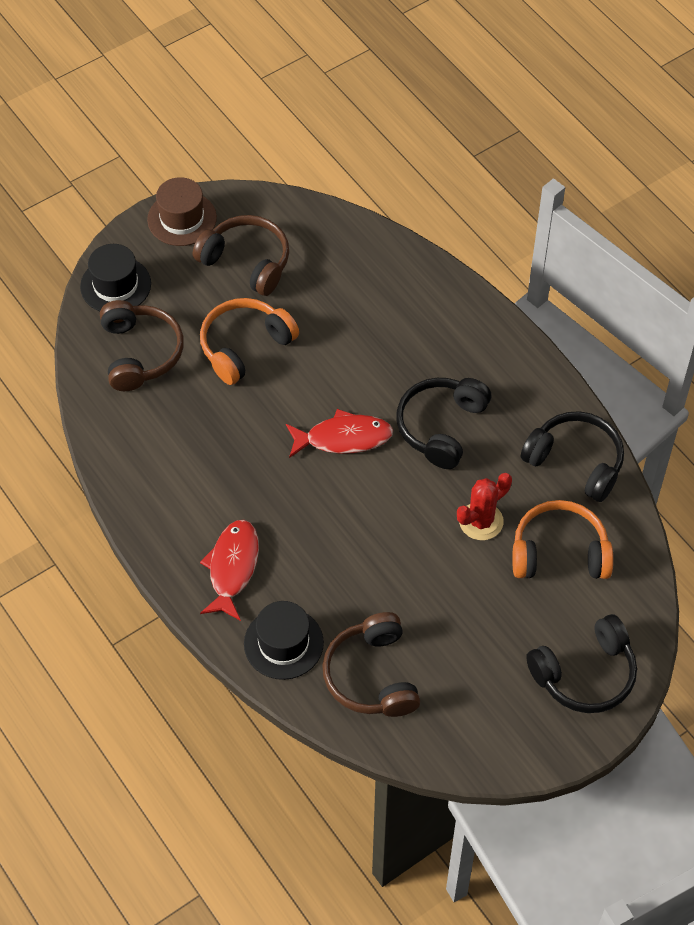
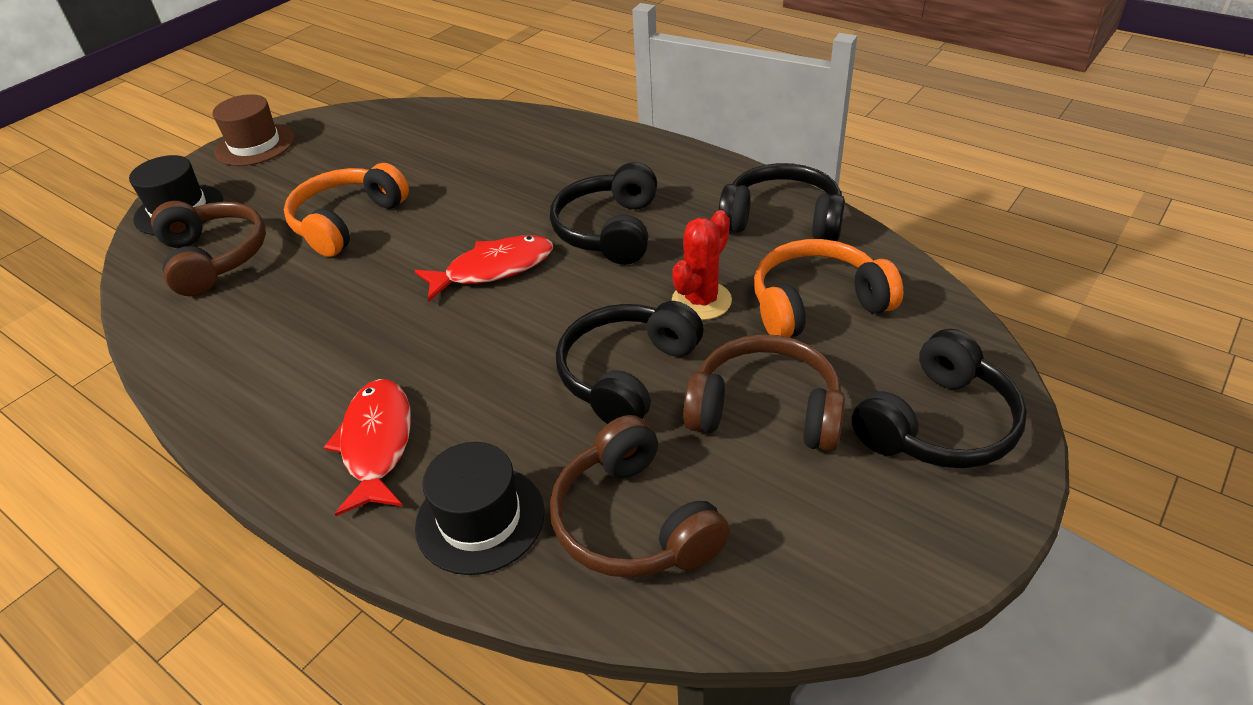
camera: 15 degrees left, 15 degrees down
brown headphones [193,215,289,296] -> brown headphones moved to [683,334,845,452]
none -> black headphones [556,301,704,424]

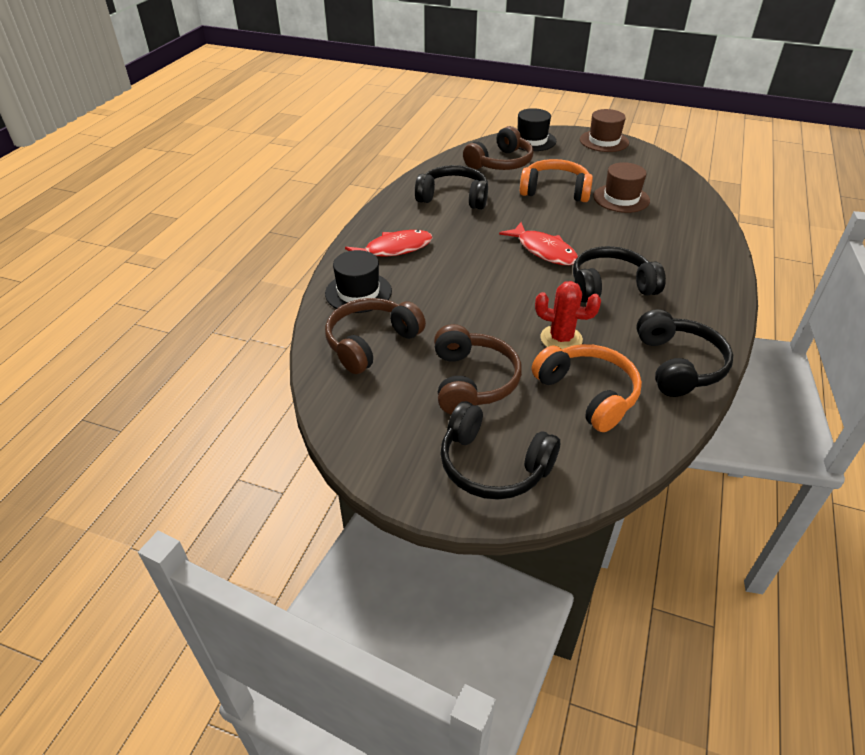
camera: 70 degrees right, 0 degrees up
black headphones [556,301,704,424] -> black headphones moved to [415,165,488,210]
none -> brown hat [593,162,650,213]

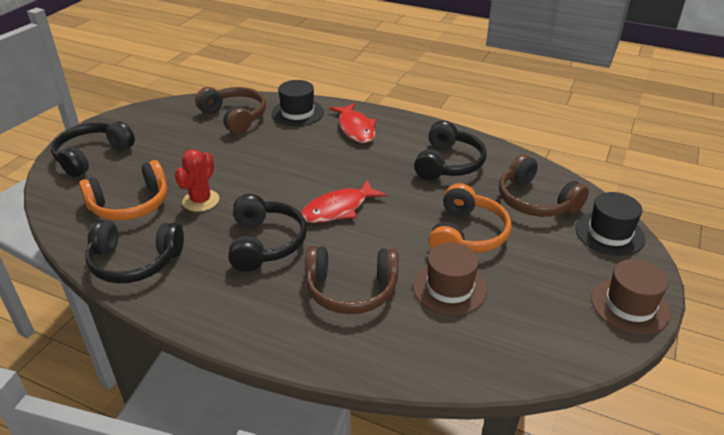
camera: 95 degrees right, 5 degrees down
brown headphones [434,324,522,415] -> brown headphones moved to [305,246,398,314]

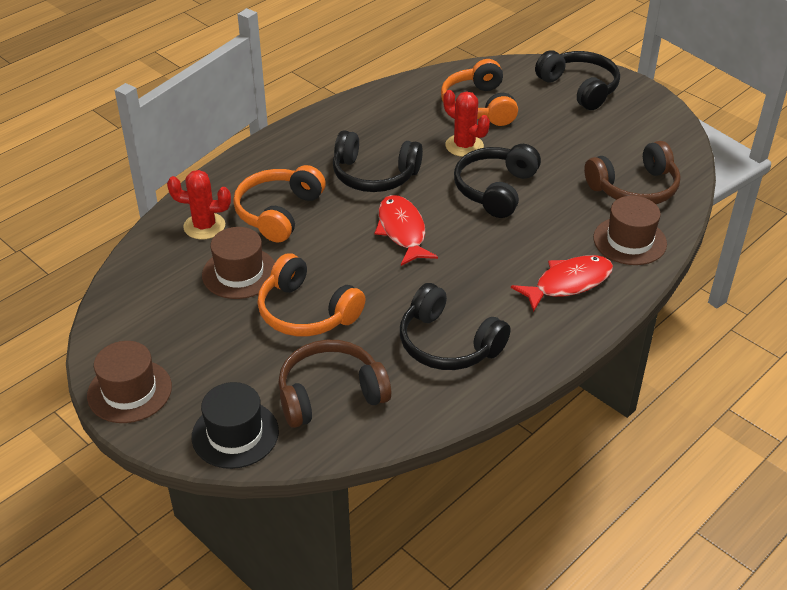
camera: 110 degrees right, 5 degrees up
black headphones [85,220,184,283] -> black headphones moved to [454,144,541,218]
black hat [272,80,324,126] -> brown hat [593,196,667,265]
brown headphones [305,246,398,314] -> orange headphones [233,165,326,243]
red fish [330,103,376,143] -> red fish turned 150 degrees clockwise [511,255,613,312]
none -> red cactus [167,170,231,240]

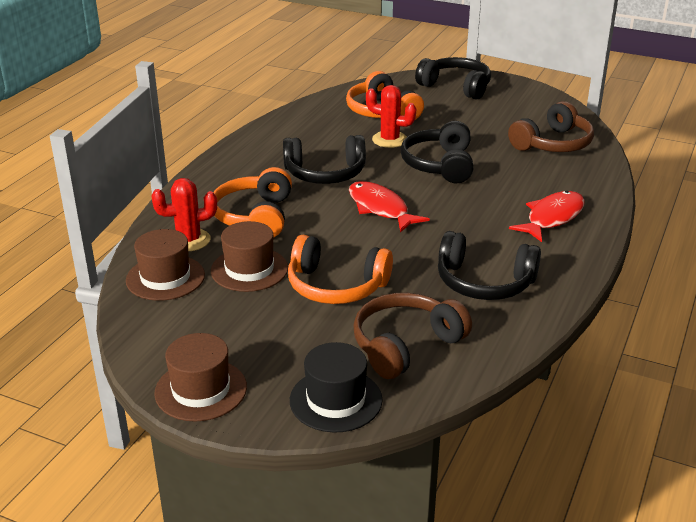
camera: 20 degrees left, 10 degrees down
brown hat [593,196,667,265] -> brown hat moved to [126,229,205,301]

